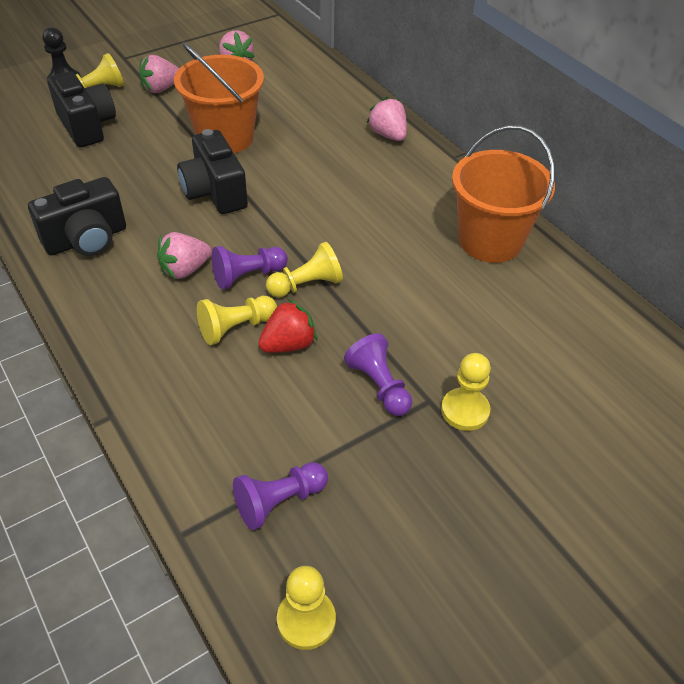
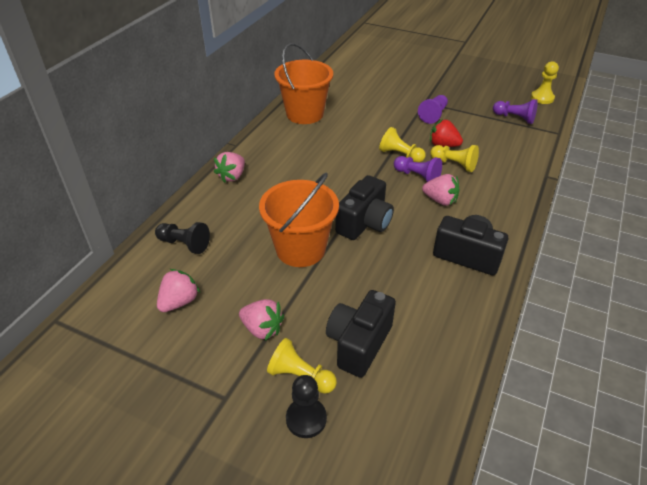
camera: 120 degrees left, 5 degrees down
yellow pawn [441,353,491,431] -> none
none -> black pawn [155,222,210,254]

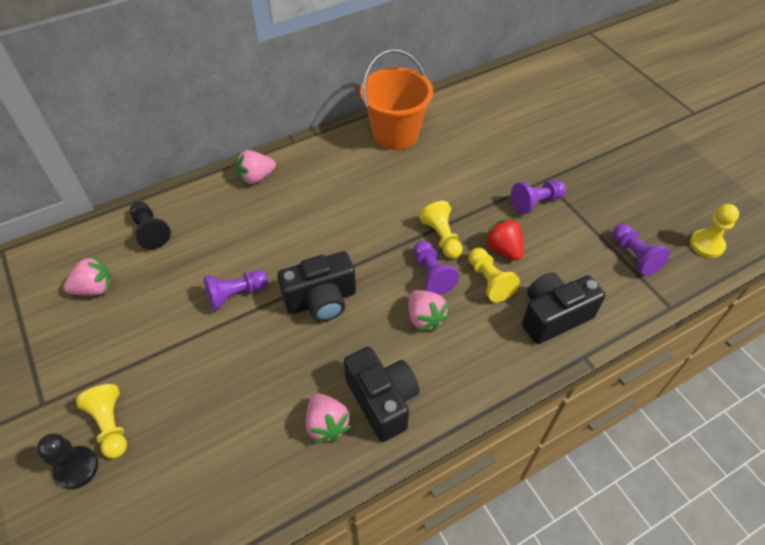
camera: 35 degrees right, 10 degrees up
pink strawberry [239,299,284,341] -> pink strawberry moved to [306,393,351,443]
orange bucket [259,173,339,267] -> purple pawn [204,270,268,311]
black camera [326,290,396,378] -> black camera moved to [522,272,605,344]

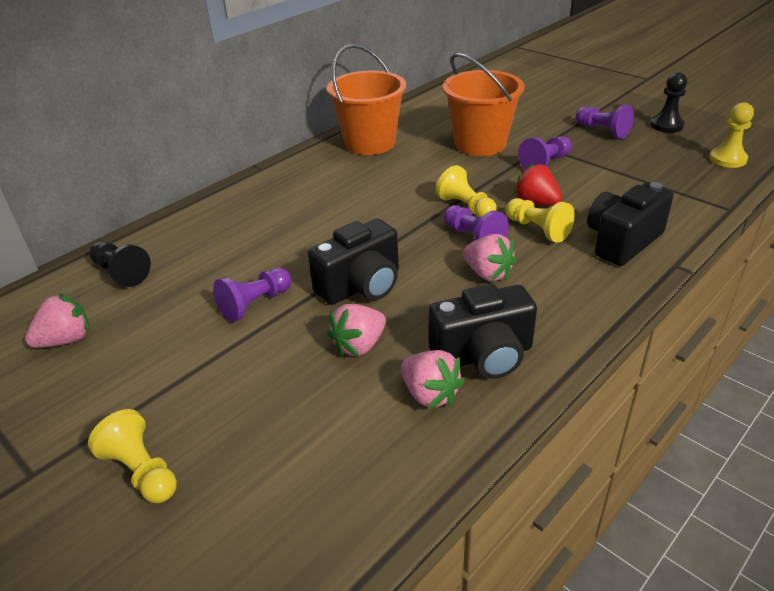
camera: 15 degrees left, 15 degrees down
black pawn [37,433,98,489] -> black pawn moved to [650,72,687,133]
pink strawberry [236,150,276,185] -> pink strawberry moved to [327,304,386,356]
black camera [344,347,419,442] -> black camera turned 120 degrees clockwise [429,284,537,379]
purple pawn [612,224,670,276] -> purple pawn moved to [576,105,634,139]
none -> orange bucket [443,53,525,156]

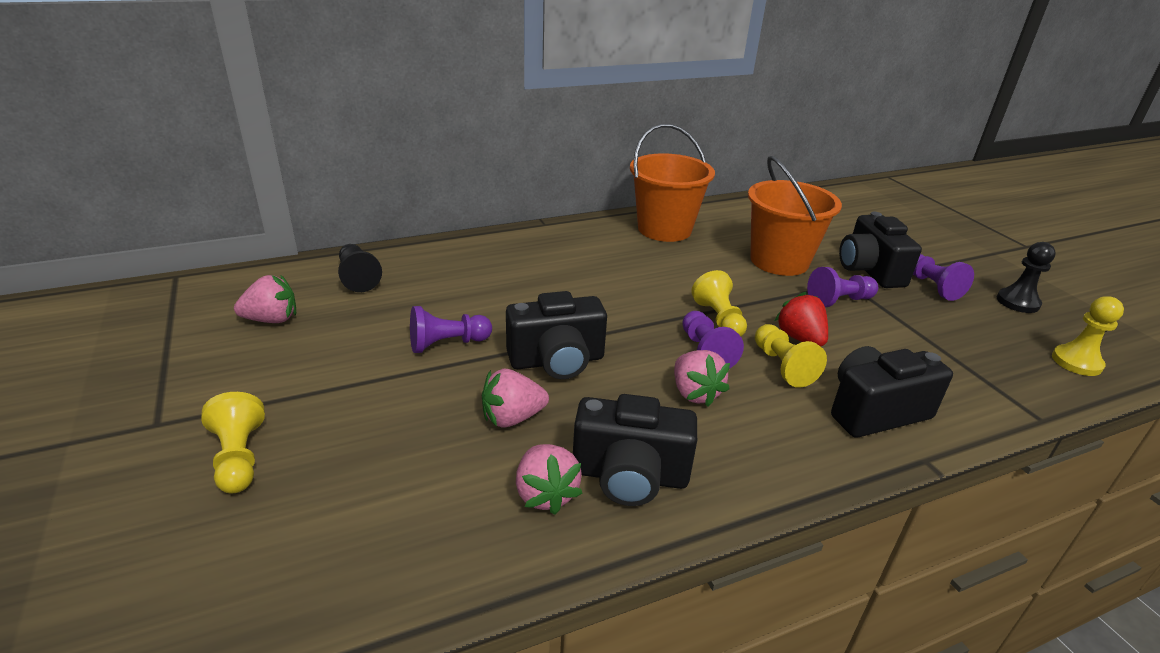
camera: 20 degrees right, 5 degrees down
none -> black camera [839,212,922,288]

